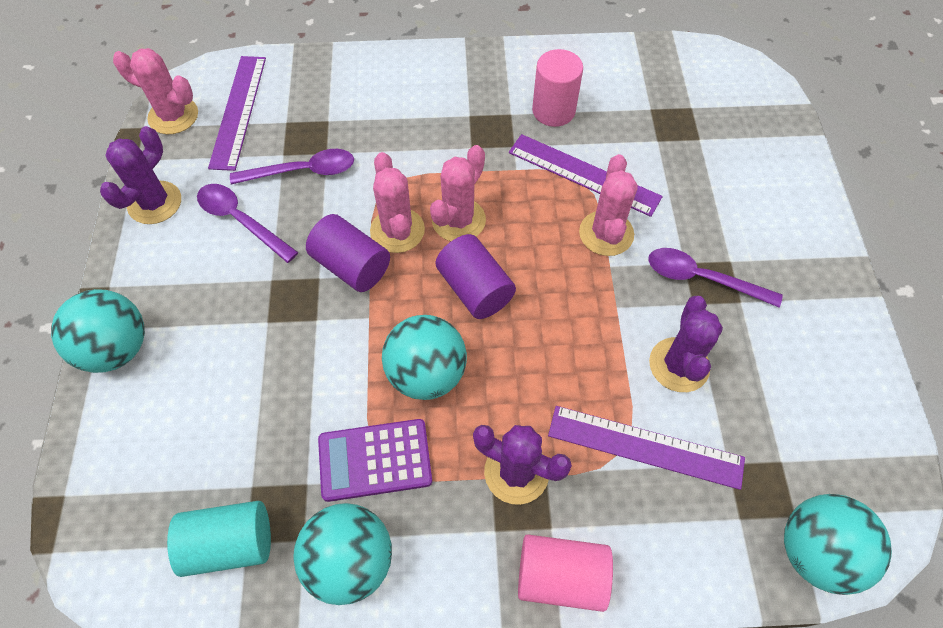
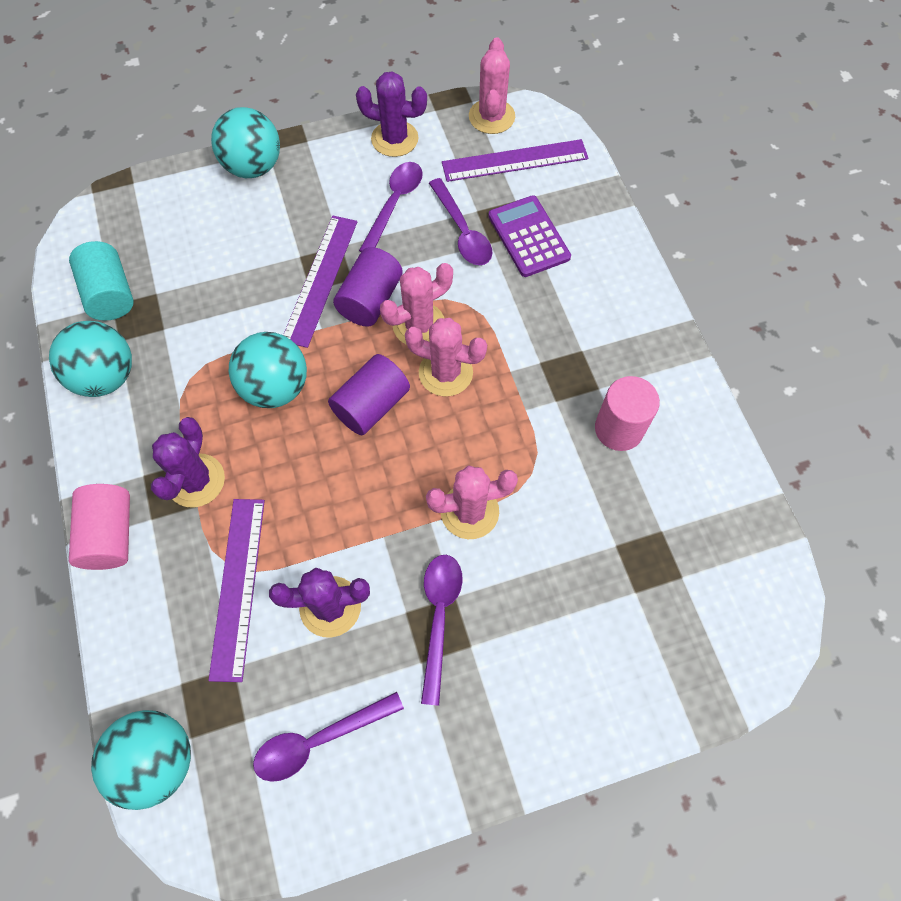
camera: 75 degrees right, 5 degrees up
purple calculator [318,419,432,502] -> purple calculator moved to [488,195,571,277]
purple ruler [509,134,663,217] -> purple ruler moved to [283,216,357,348]
none -> purple spoon [253,692,404,782]

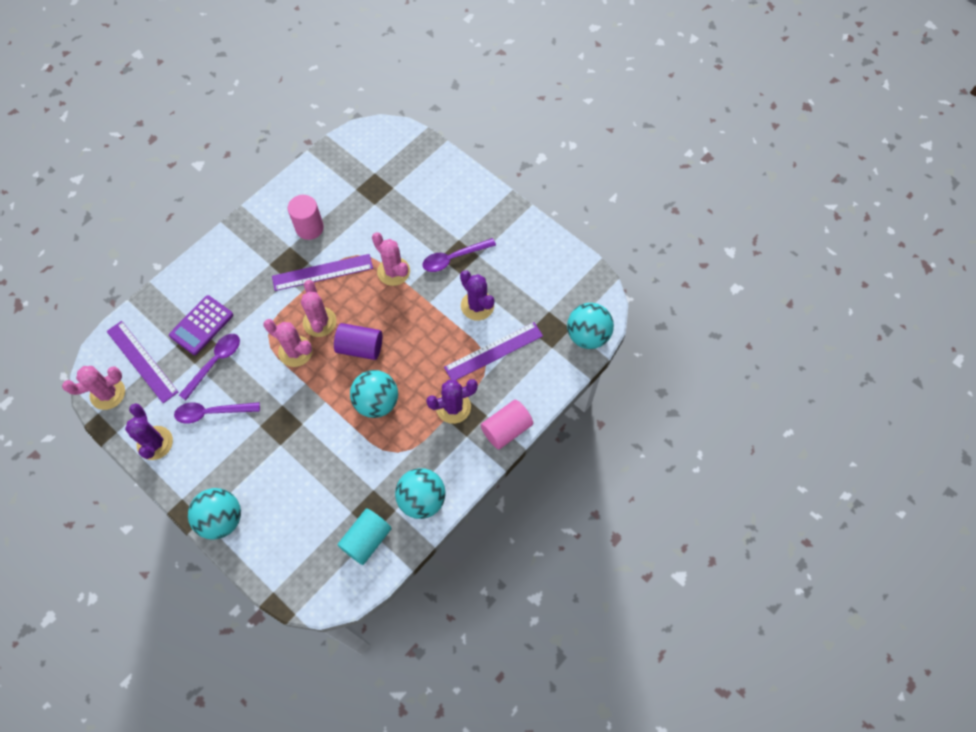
camera: 120 degrees left, 0 degrees up
purple spoon [253,692,404,782] -> none
purple ruler [283,216,357,348] -> purple ruler moved to [272,254,373,291]
purple cylinder [333,247,403,327] -> none

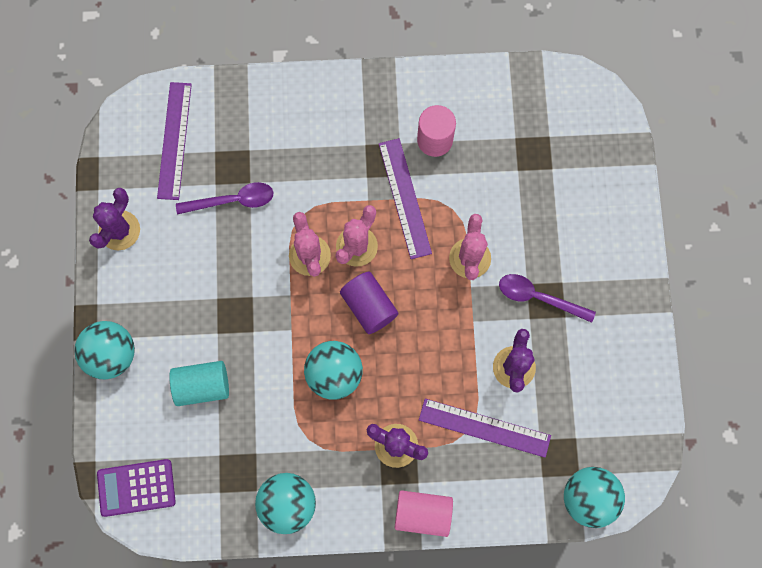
camera: 45 degrees right, 10 degrees up
pink cactus [62,366,125,410] -> none
purple calculator [169,295,233,355] -> purple calculator moved to [97,459,176,517]
purple spoon [174,402,260,424] -> none
purple ruler [272,254,373,291] -> purple ruler turned 45 degrees clockwise [379,138,432,259]
turquoise cylinder [338,508,392,565] -> turquoise cylinder moved to [169,361,229,406]

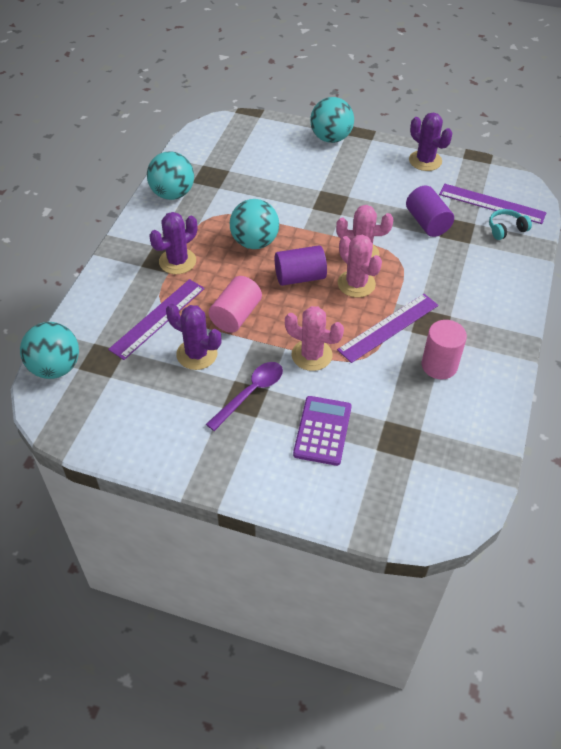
camera: 110 degrees right, 25 degrees down
purple calculator [97,459,176,517] -> purple calculator moved to [293,396,352,466]
turquoise cylinder [169,361,229,406] -> none
purple spoon [176,182,273,215] -> purple cylinder [406,185,454,237]
purple ruler [379,138,432,259] -> purple ruler turned 45 degrees counterclockwise [337,294,439,363]
pink cylinder [395,490,453,537] -> pink cylinder moved to [209,276,262,333]
none -> turquoise headphones [489,209,532,240]

